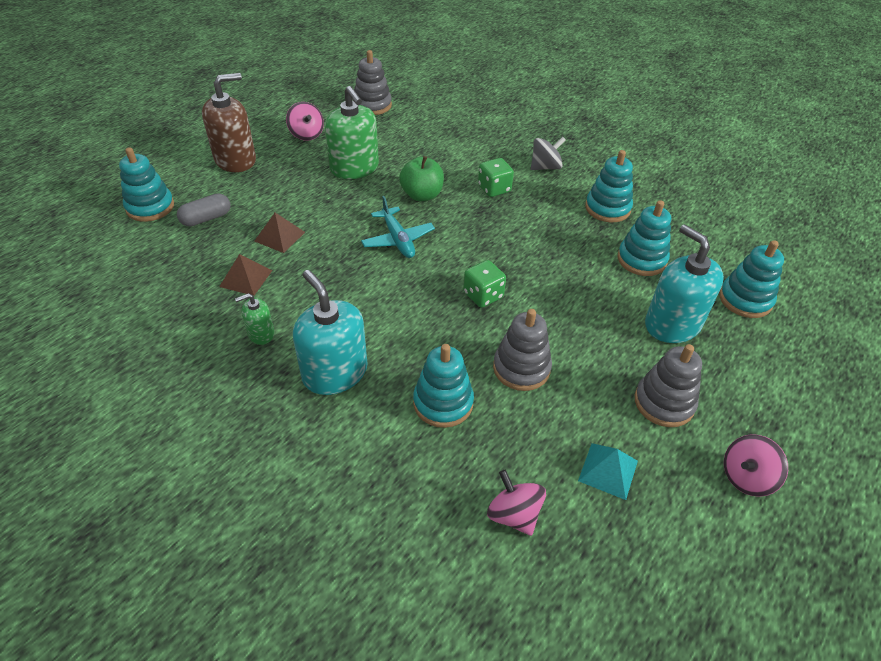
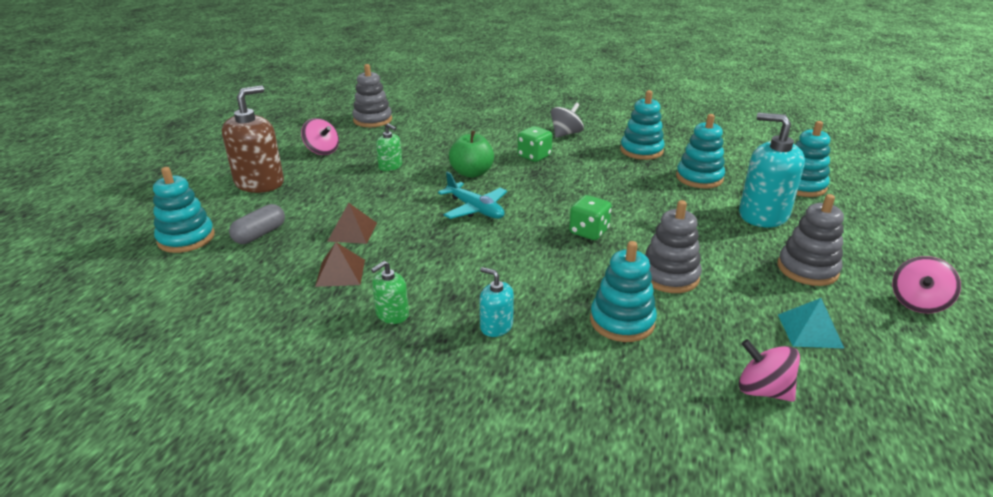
camera: 20 degrees left, 15 degrees down
turquoise soap dispenser [293,270,368,395] -> turquoise soap dispenser [480,267,514,337], size x0.50
green soap dispenser [325,86,379,179] -> green soap dispenser [376,123,402,171], size x0.50

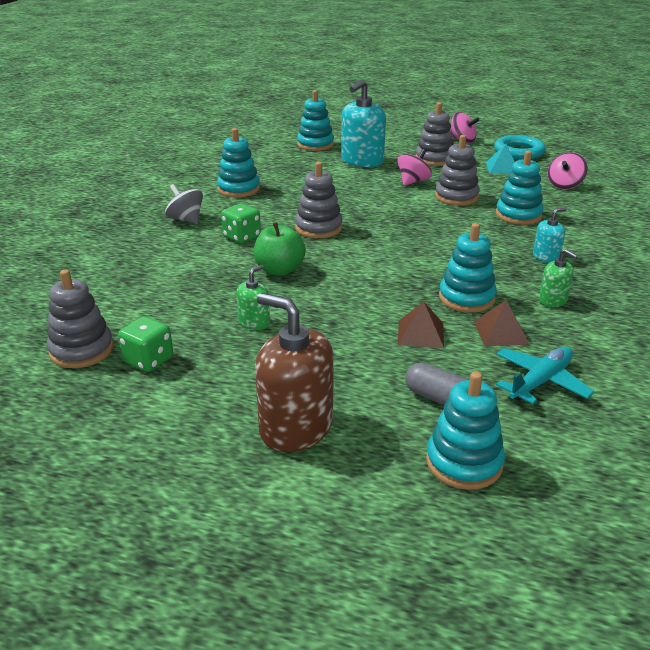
camera: 90 degrees left, 0 degrees up
pink spinning top [301,118,339,155] -> pink spinning top moved to [397,149,432,186]
turquoise plane [438,171,507,219] -> turquoise plane moved to [496,347,594,404]
turquoise soap dispenser [480,267,514,337] -> turquoise soap dispenser turned 150 degrees counterclockwise [533,208,567,263]
green dice [569,195,612,240] -> green dice moved to [118,316,173,372]
turquoise stacking toy [676,114,725,189] -> turquoise stacking toy moved to [439,223,497,313]
none -> grey stacking toy [295,162,343,238]
none -> turquoise ring [494,135,546,160]

